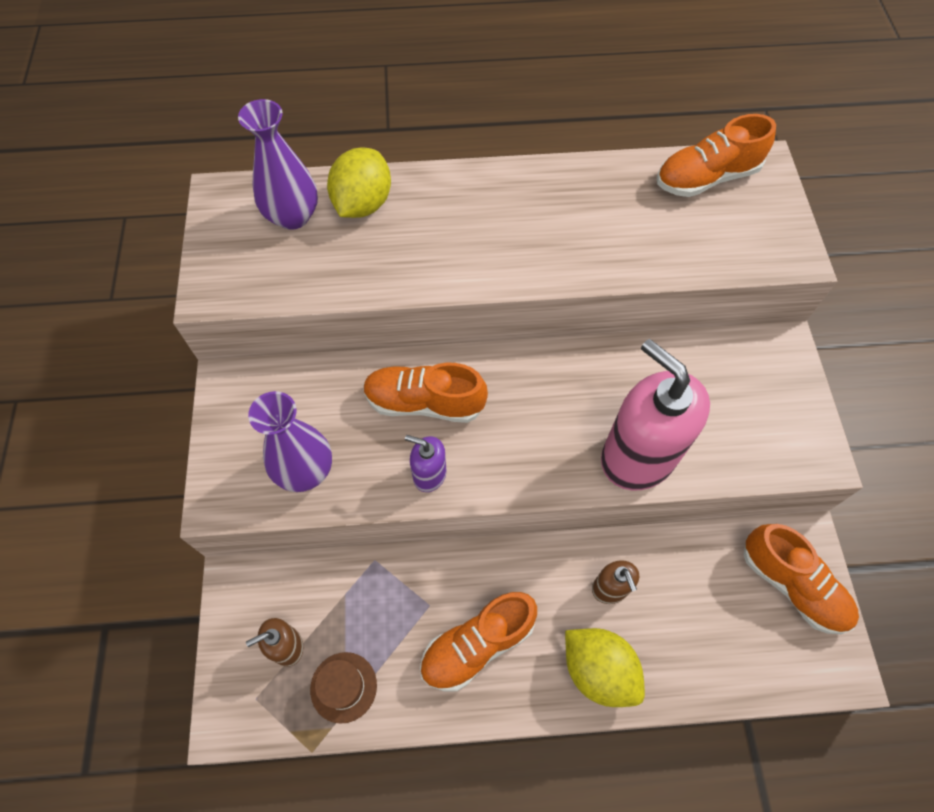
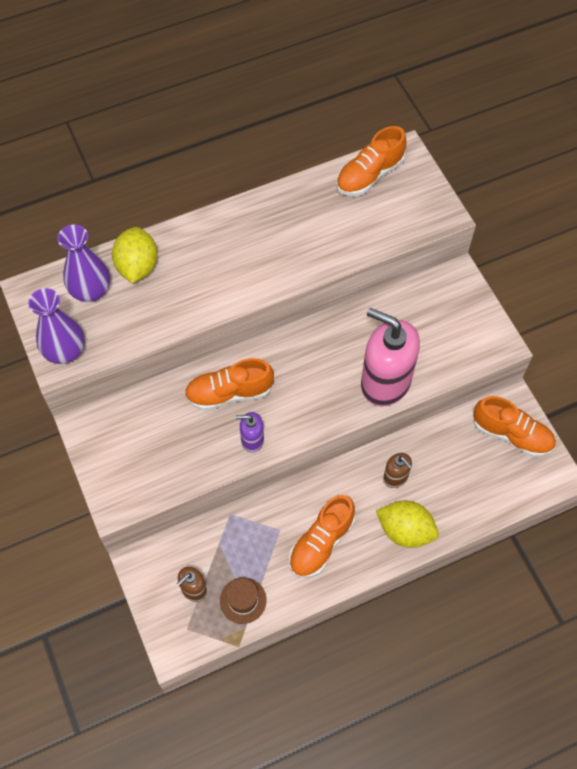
camera: 20 degrees left, 0 degrees up
purple vase [248,391,332,492] -> purple vase moved to [28,288,85,364]

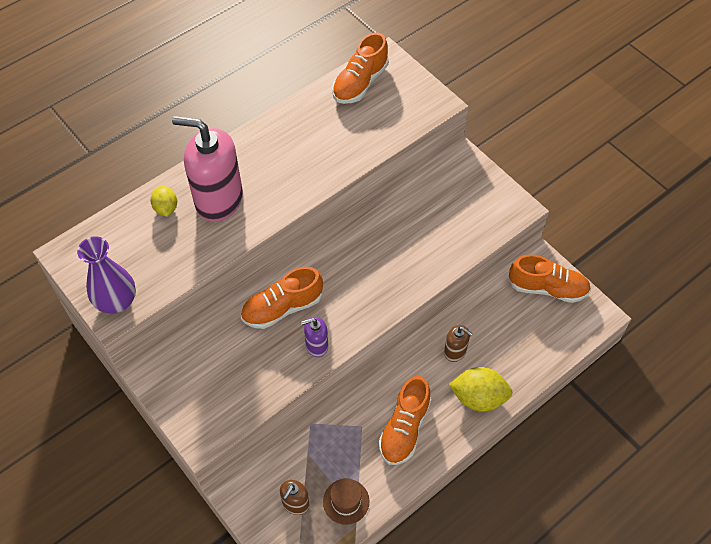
camera: 15 degrees left, 5 degrees down
purple vase [58,225,110,302] -> none
yellow lemon [112,227,158,283] -> yellow lemon [150,186,177,217], size x0.60
pink soap dispenser [361,308,420,407] -> pink soap dispenser moved to [172,116,243,222]

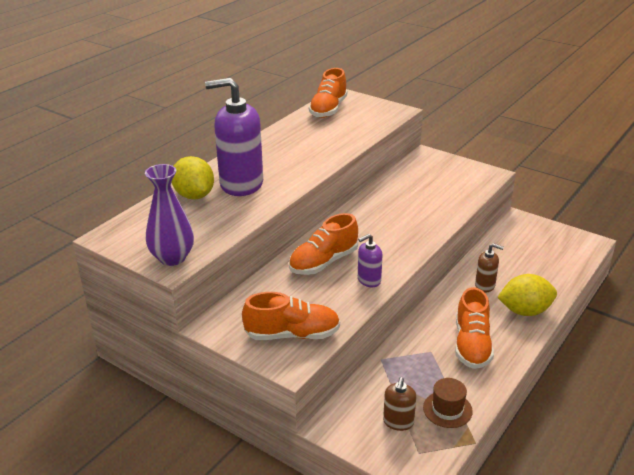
camera: 15 degrees left, 25 degrees down
yellow lemon [150,186,177,217] -> yellow lemon [171,156,214,199], size x1.67
pink soap dispenser [172,116,243,222] -> purple soap dispenser [205,78,263,196]
orange shoe [508,254,591,303] -> orange shoe moved to [242,292,340,340]

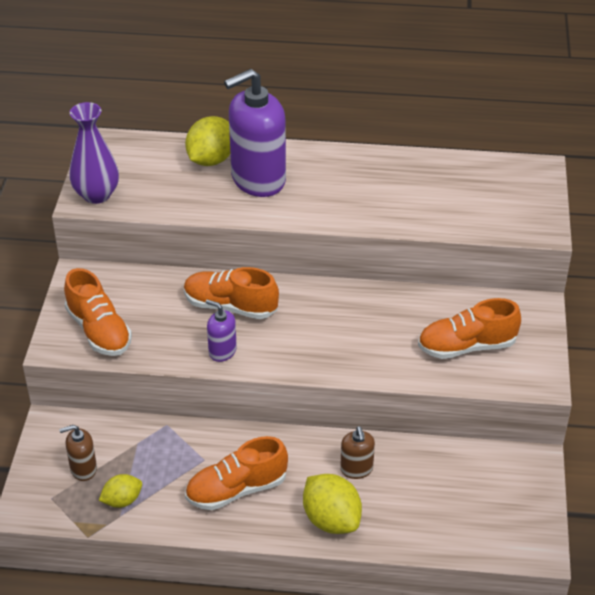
camera: 60 degrees right, 10 degrees up
purple soap dispenser [205,78,263,196] -> purple soap dispenser turned 90 degrees counterclockwise [224,69,286,197]
orange shoe [309,68,347,118] -> orange shoe moved to [418,298,521,359]
brown hat [423,378,473,428] -> yellow lemon [99,474,142,508]

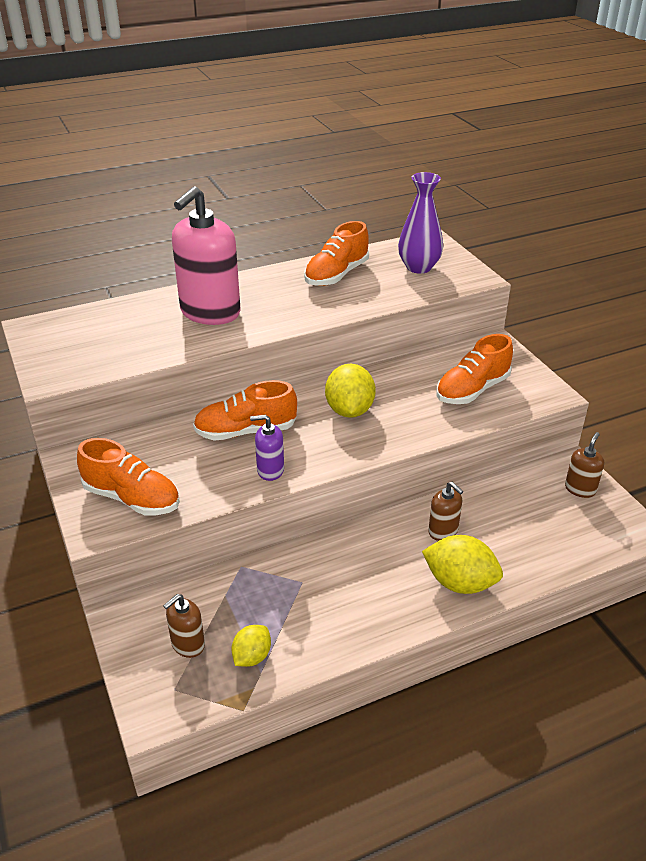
camera: 30 degrees left, 5 degrees down
purple vase [69,102,119,204] -> purple vase moved to [398,172,443,274]
yellow lemon [185,116,230,166] -> yellow lemon moved to [325,364,376,418]
orange shoe [185,436,288,510] -> orange shoe moved to [304,221,369,286]
purple soap dispenser [224,69,286,197] -> pink soap dispenser [172,186,241,325]
none -> brown soap dispenser [565,432,604,498]

